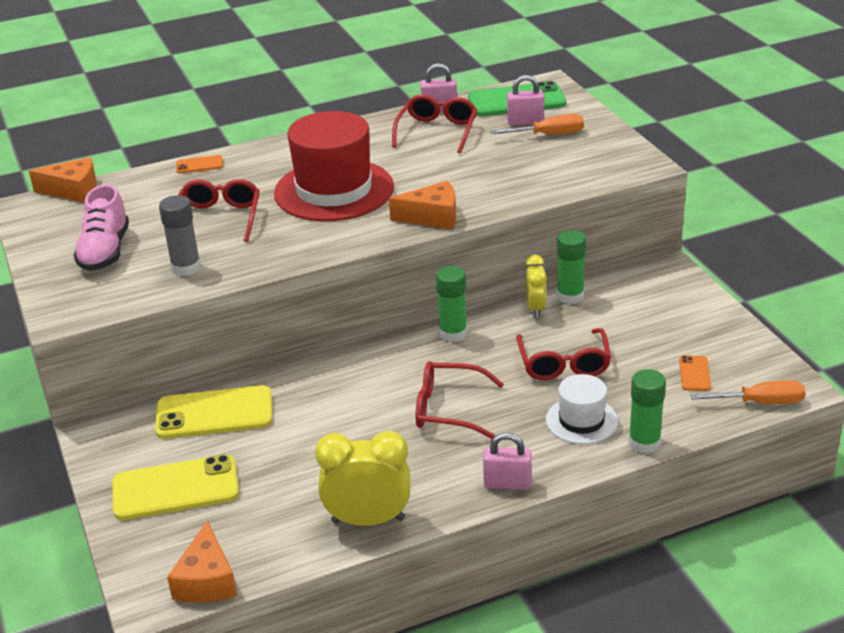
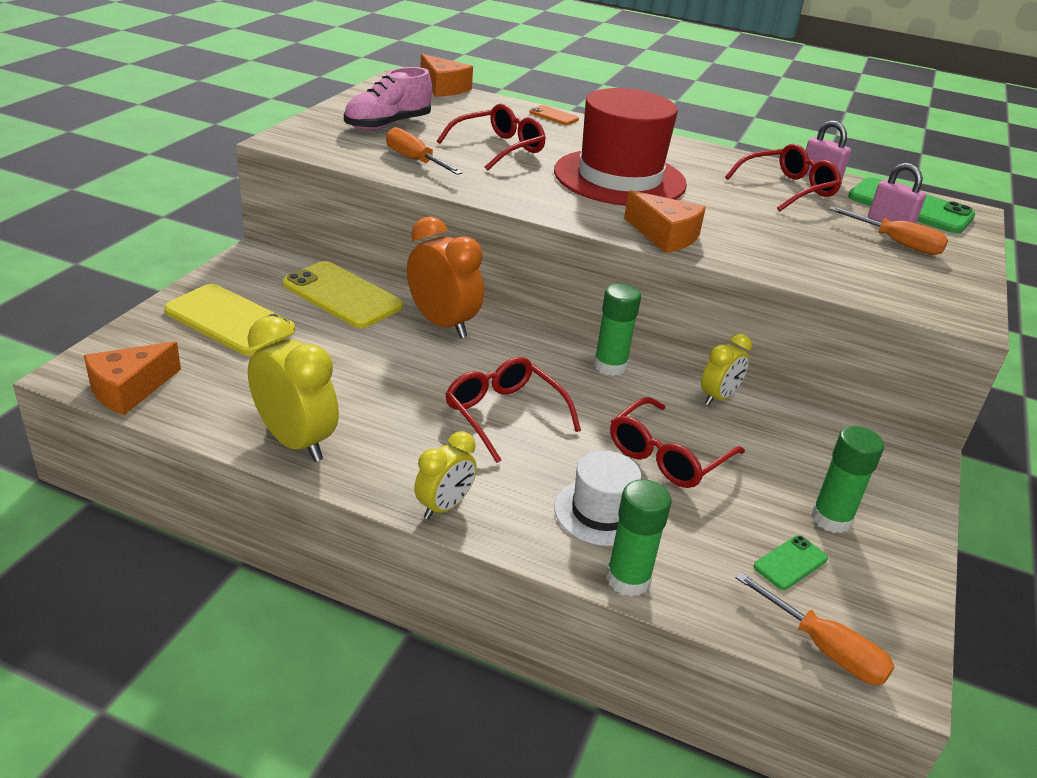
camera: 40 degrees right, 0 degrees up
grey glue stick [159,195,201,276] -> orange screwdriver [386,127,463,175]
pink padlock [483,432,532,490] -> yellow clock [414,431,477,519]
green glue stick [557,230,586,304] -> green glue stick moved to [811,426,884,533]
orange phone [679,355,711,391] -> green phone [754,535,828,590]
none -> orange clock [407,216,484,338]

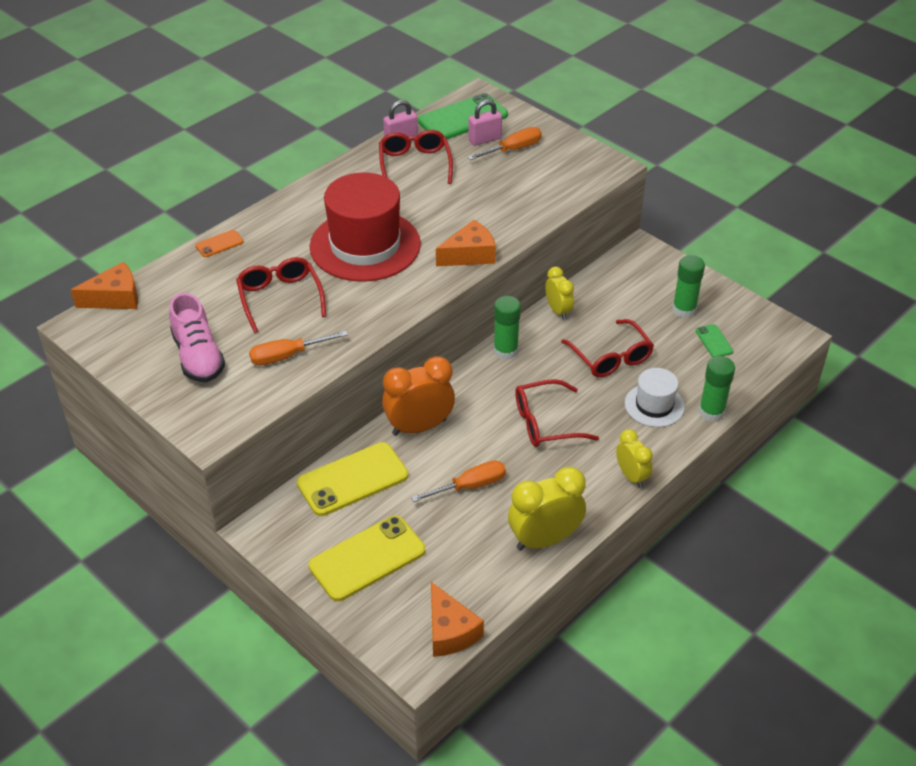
camera: 65 degrees left, 10 degrees up
orange screwdriver [735,572,895,685] -> orange screwdriver moved to [411,460,506,502]

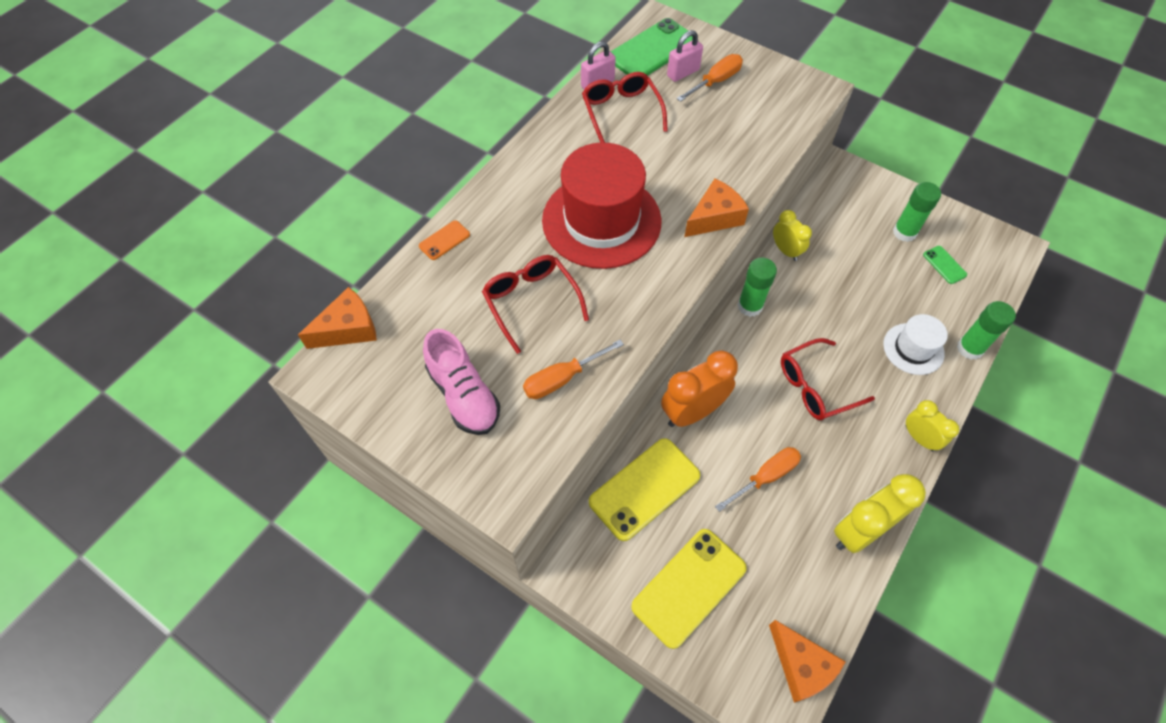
camera: 10 degrees left, 15 degrees up
red glasses [561,319,654,377] -> none

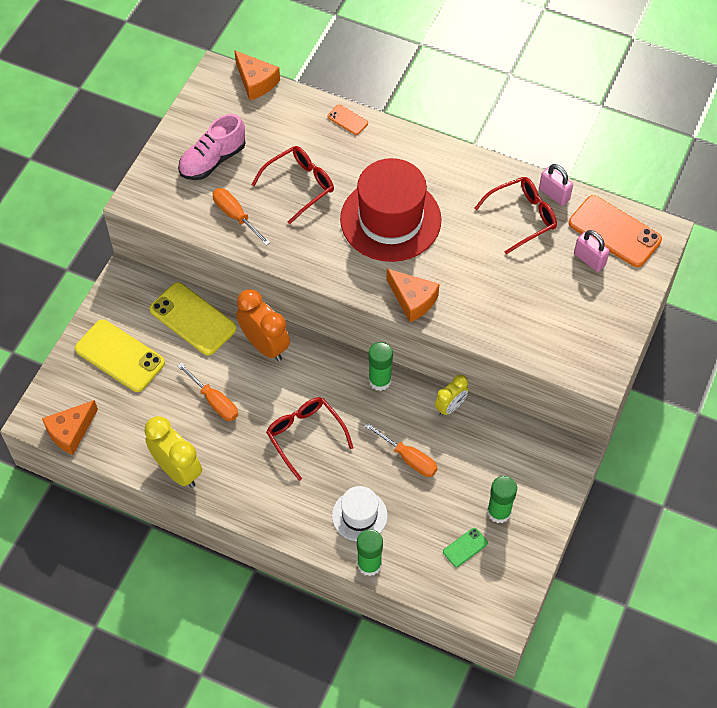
camera: 80 degrees right, 0 degrees up
green phone [610,18,693,76] -> orange phone [569,195,662,267]
orange screwdriver [676,54,743,102] -> orange screwdriver moved to [365,423,438,477]
yellow clock [906,400,959,451] -> none

